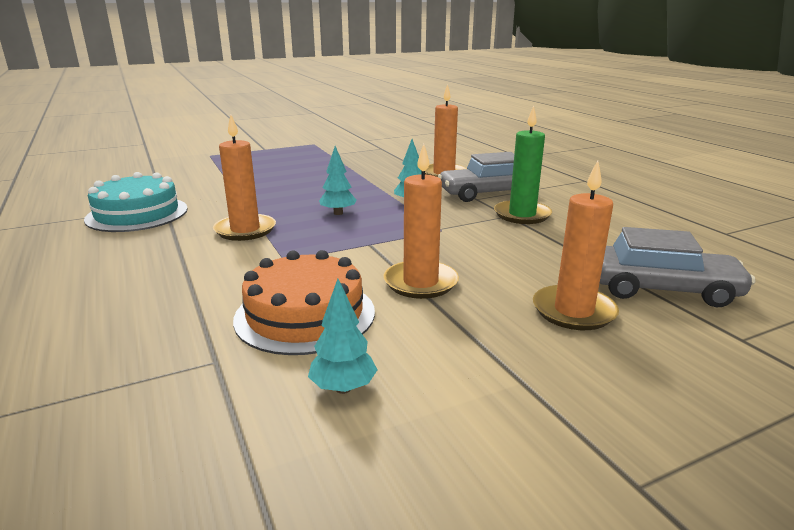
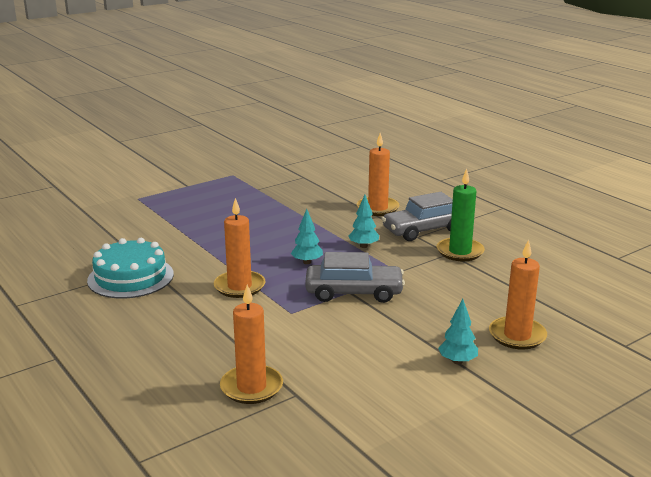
camera: 10 degrees left, 0 degrees up
orange cake [233,250,375,355] -> none
turquoise tree [308,279,378,394] -> turquoise tree moved to [438,299,478,364]
orange candle [383,144,459,299] -> orange candle moved to [220,285,283,404]
grey car [600,227,755,307] -> grey car moved to [305,252,405,303]

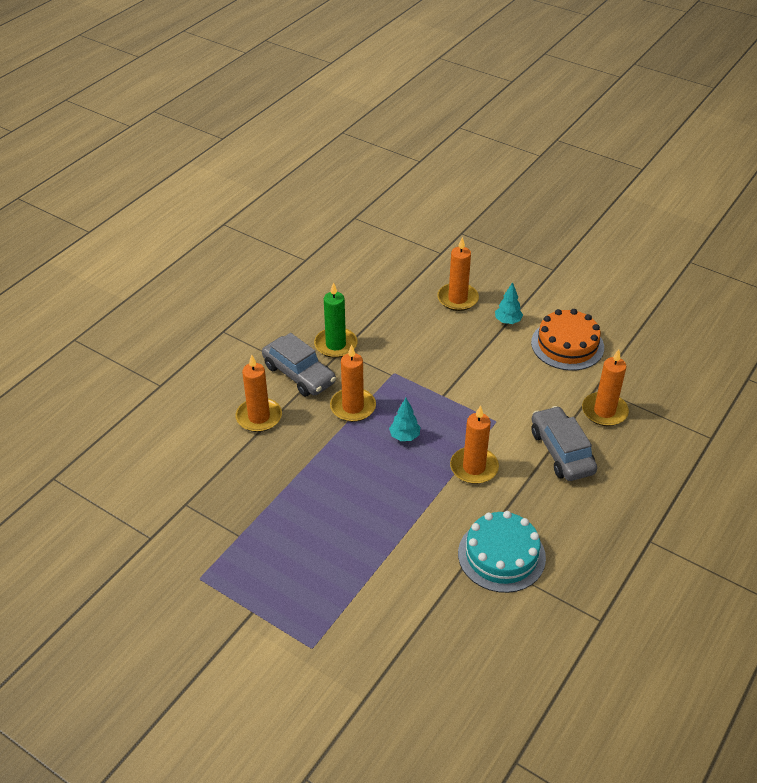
camera: 110 degrees left, 20 degrees up
grey car [305,252,405,303] -> grey car moved to [532,406,597,481]
turquoise tree [349,195,379,248] -> orange candle [330,344,376,422]
none -> orange cake [531,309,604,371]

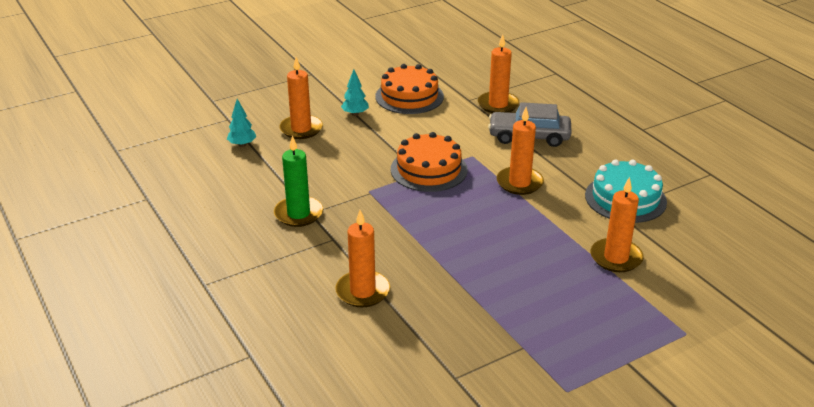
camera: 65 degrees left, 10 degrees down
grey car [262,333,336,396] -> none
orange candle [330,344,376,422] -> orange candle moved to [590,177,644,272]
turquoise tree [389,398,420,441] -> turquoise tree moved to [227,99,256,147]
none -> orange cake [391,132,468,192]

